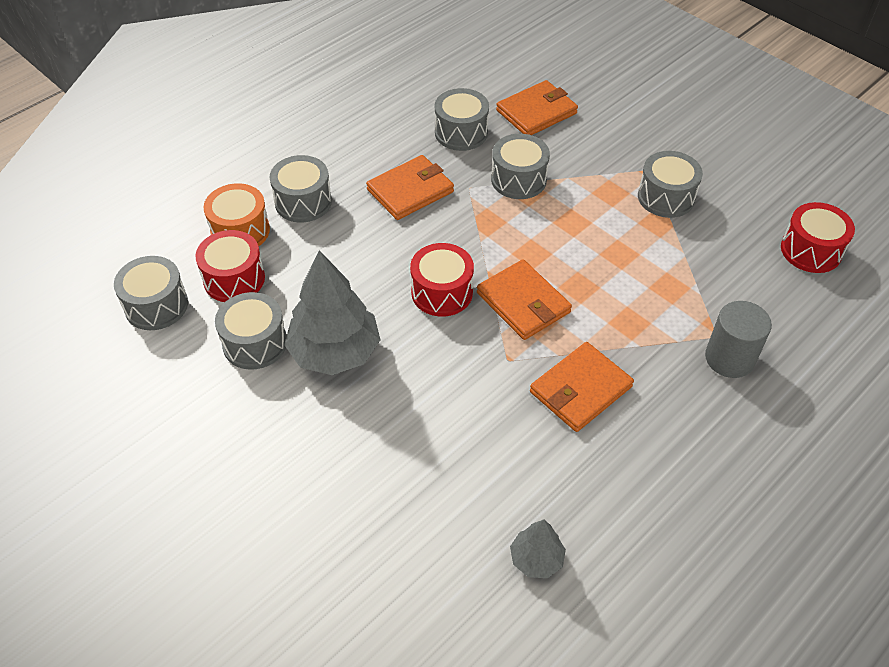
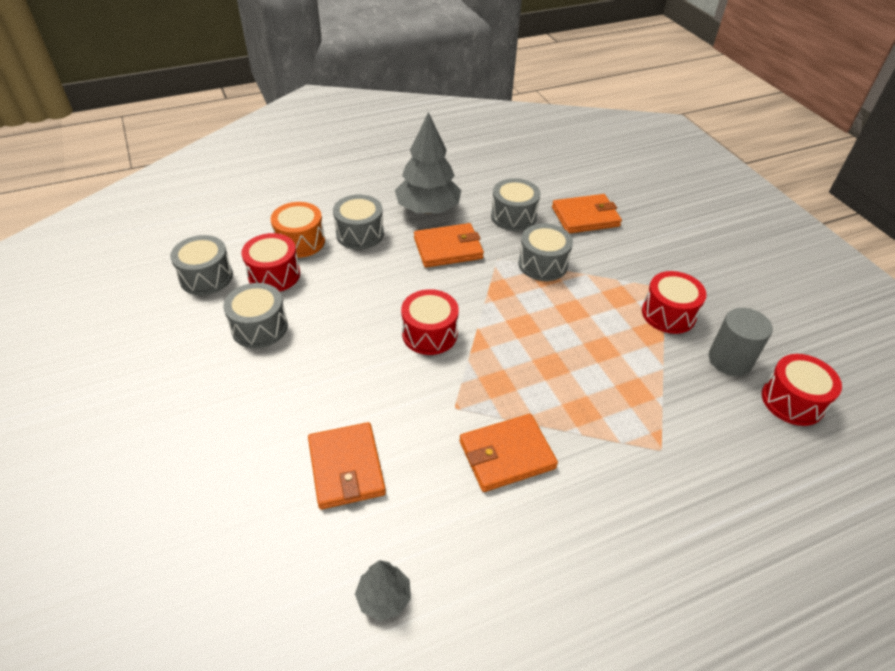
camera: 20 degrees right, 5 degrees down
grey tree [284,250,380,375] -> grey tree moved to [395,112,461,214]
orange wallet [477,260,572,340] -> orange wallet moved to [308,422,386,509]
grey drum [638,151,703,218] -> red drum [642,271,706,334]
grey cylinder [705,301,772,378] -> grey cylinder moved to [709,308,773,376]

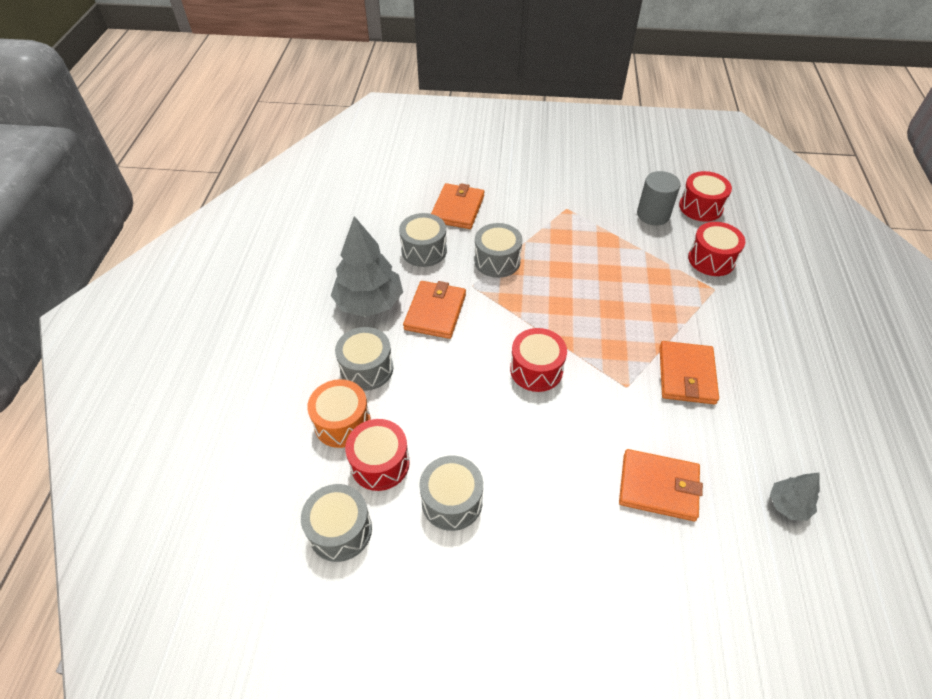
camera: 60 degrees left, 5 degrees up
red drum [642,271,706,334] -> red drum moved to [688,222,745,276]

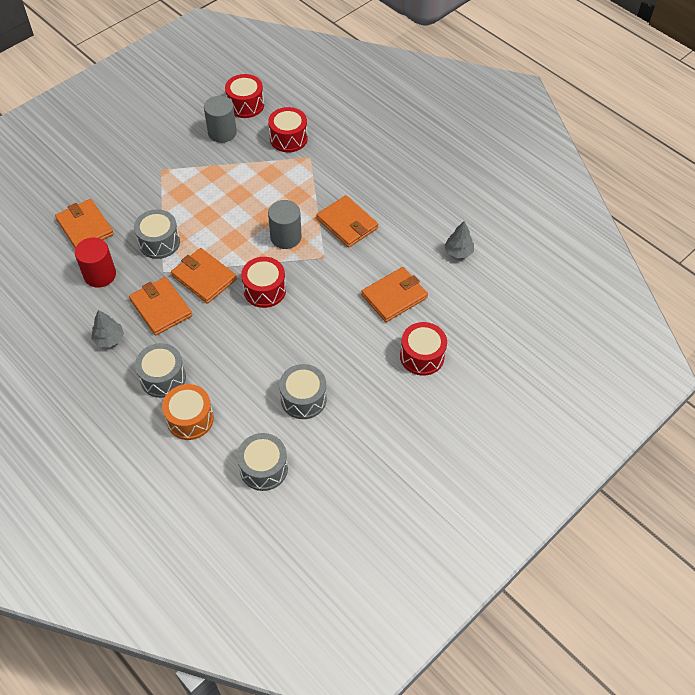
camera: 50 degrees left, 5 degrees up
grey tree [331,216,403,317] -> grey tree [91,310,124,348], size x0.50
red drum [345,419,410,491] -> red drum moved to [400,322,447,376]
grey drum [399,213,447,267] -> red cylinder [75,237,116,288]
none -> orange wallet [171,248,237,304]
none -> grey cylinder [268,200,302,249]

